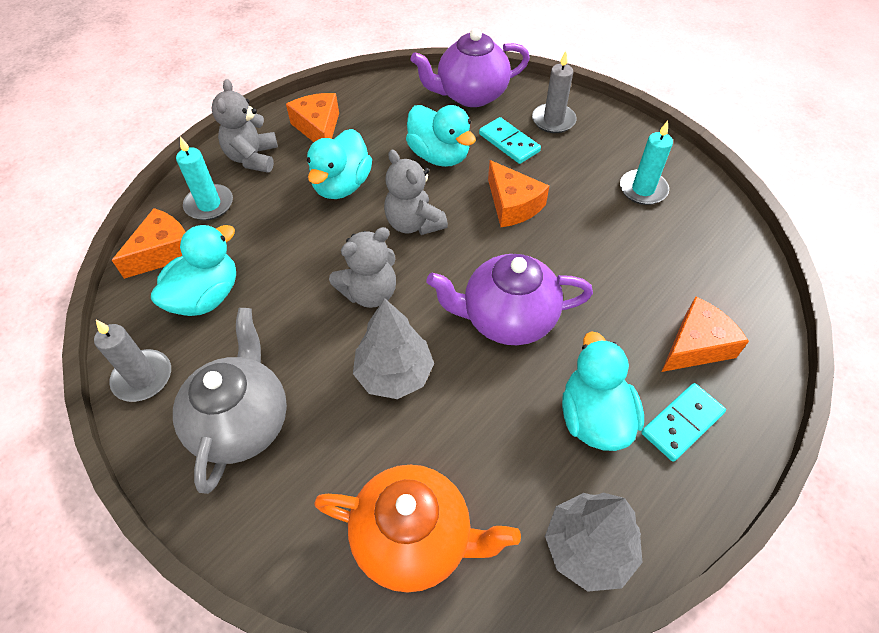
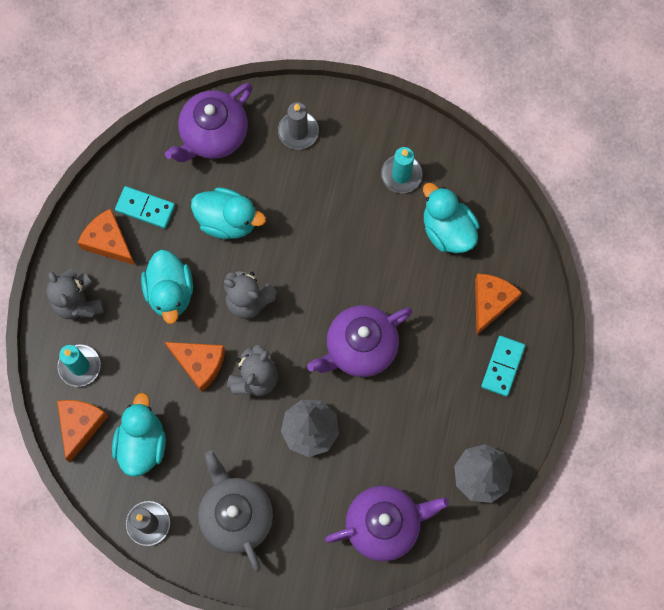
camera: 30 degrees left, 20 degrees up
orange teapot [314,465,521,593] -> purple teapot [325,486,449,561]
turquoise domino [479,117,541,164] -> turquoise domino moved to [115,186,175,229]
orange cheese [488,160,549,227] -> orange cheese moved to [165,342,225,392]
turquoise duck [562,331,644,451] -> turquoise duck moved to [423,182,479,253]

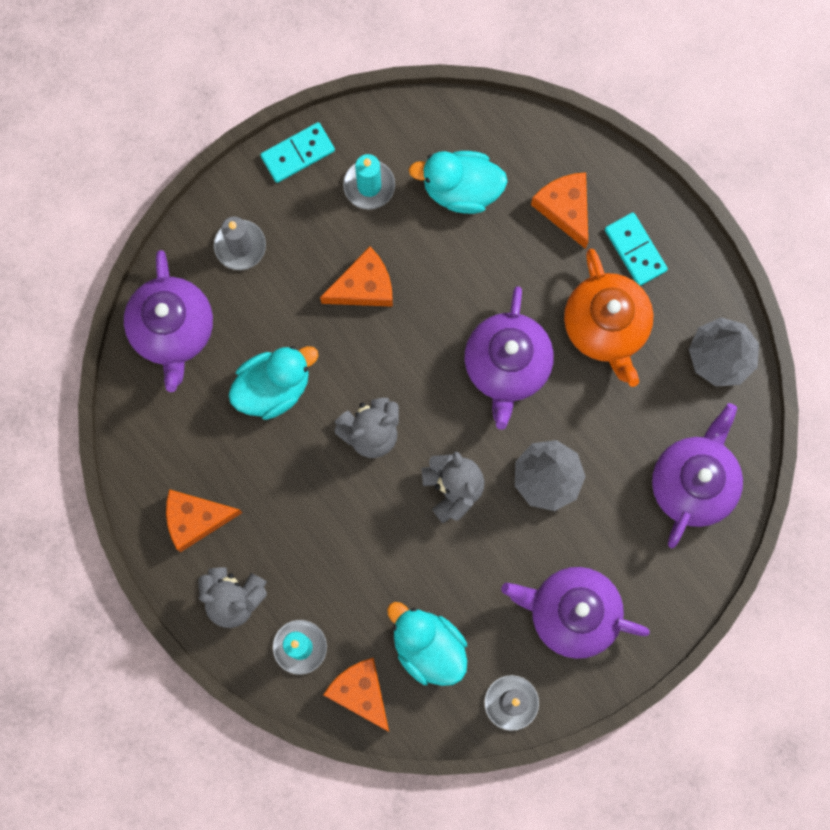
camera: 50 degrees left, 5 degrees up
turquoise domino [115,186,175,229] -> turquoise domino moved to [260,122,335,183]
turquoise duck [141,250,193,324] -> none
orange cheese [165,342,225,392] -> orange cheese moved to [320,247,393,307]
grey teapot [198,451,273,572] -> purple teapot [501,567,650,659]
none -> orange teapot [564,249,654,387]

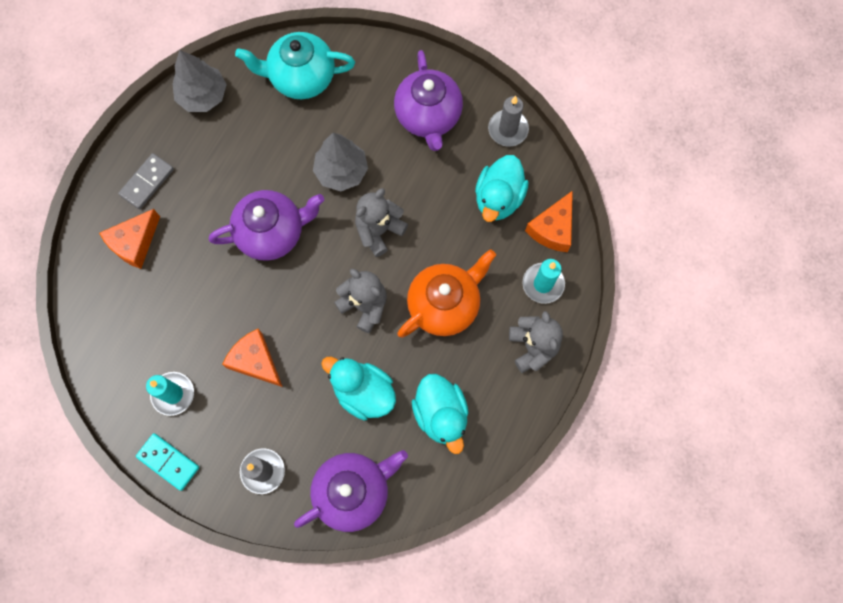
camera: 115 degrees left, 5 degrees down
orange cheese [166,489,242,552] -> none
turquoise duck [409,151,508,214] -> turquoise duck moved to [412,374,469,454]
orange teapot [564,249,654,387] -> orange teapot moved to [397,249,496,338]
turquoise domino [605,212,668,286] -> grey domino [118,153,174,209]
purple teapot [652,403,743,548] -> turquoise teapot [235,32,355,99]

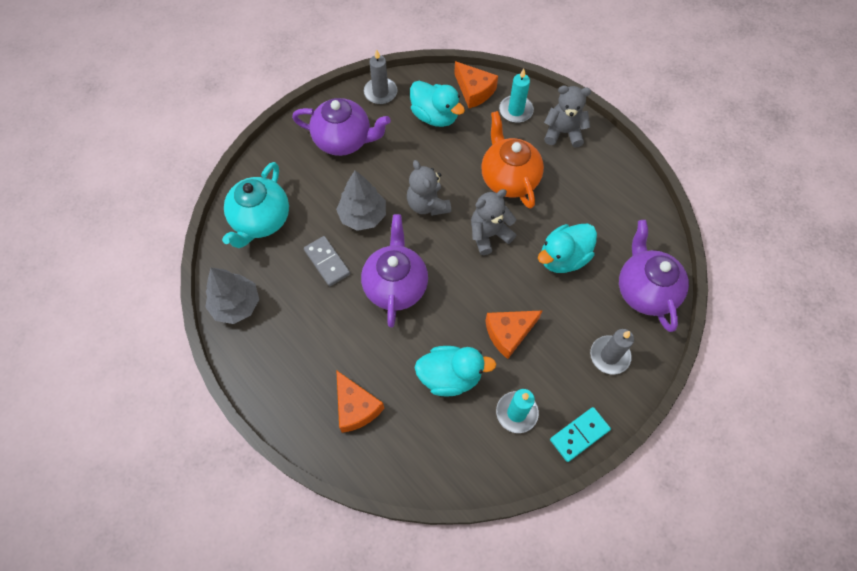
camera: 70 degrees left, 10 degrees down
grey domino [118,153,174,209] -> grey domino moved to [304,236,350,286]
turquoise duck [412,374,469,454] -> turquoise duck moved to [415,346,496,396]

